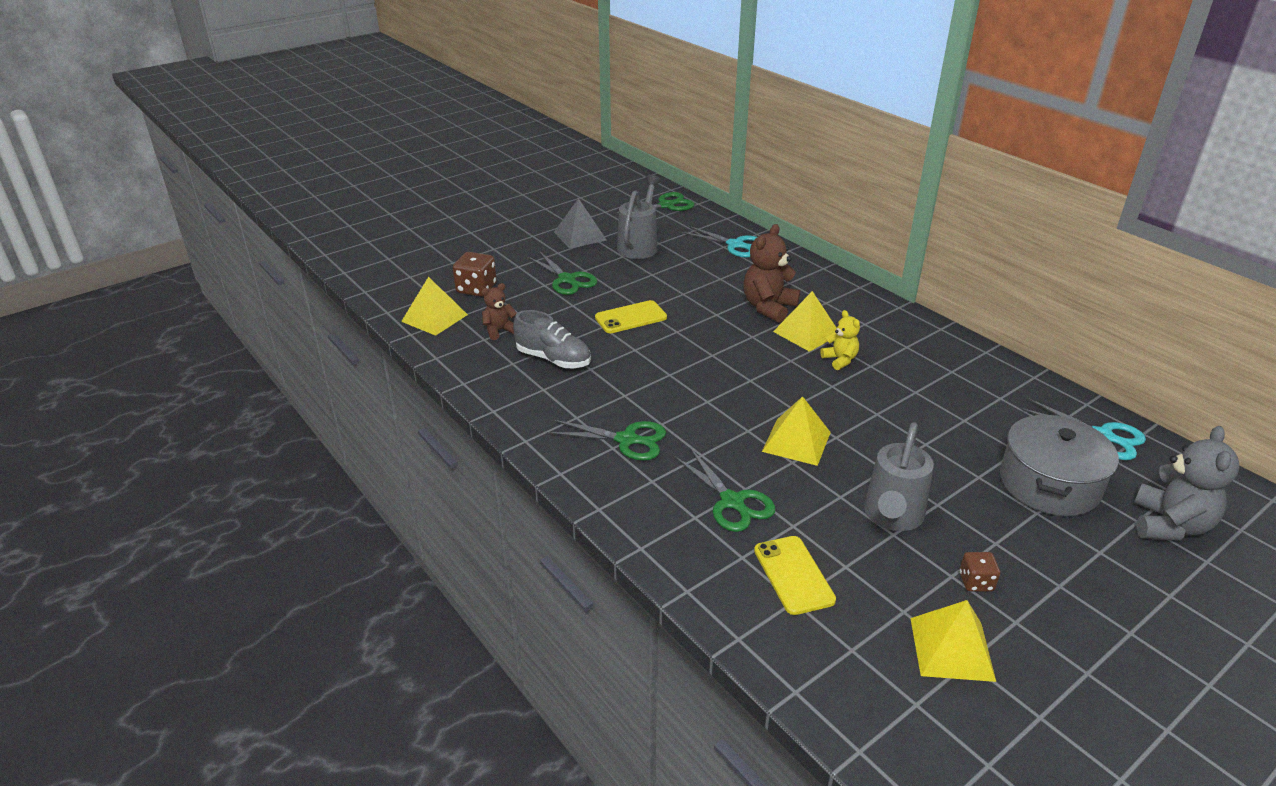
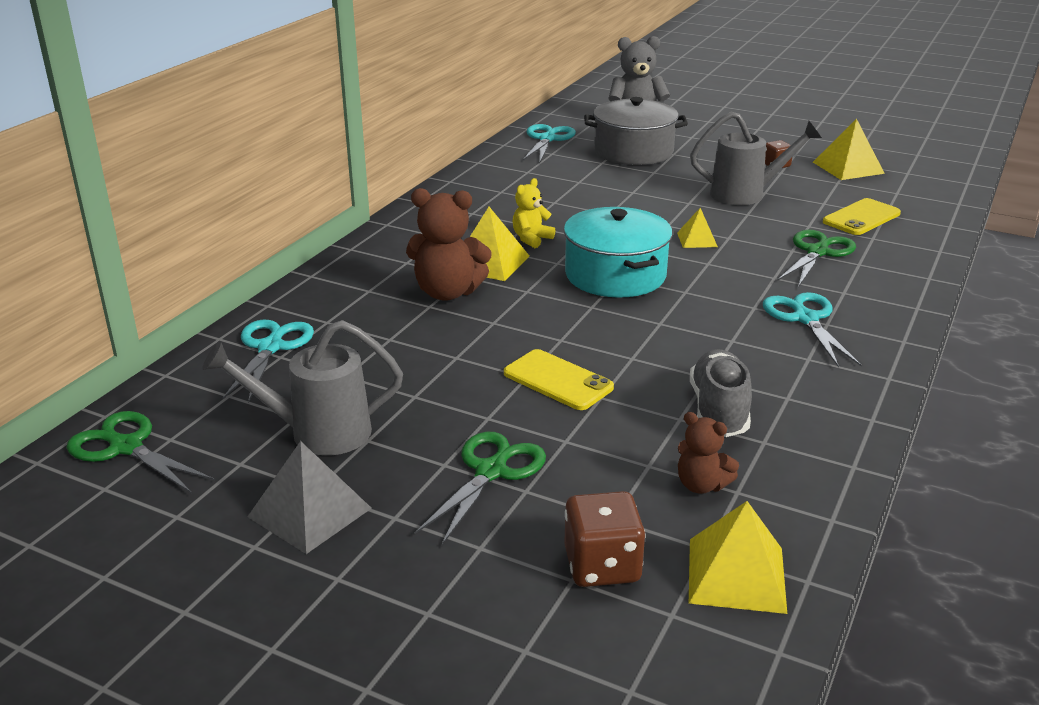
camera: 115 degrees left, 5 degrees down
green scissors [547,420,666,461] -> turquoise scissors [763,292,862,368]
yellow pyramid [762,396,831,466] -> yellow pyramid [677,208,718,248], size x0.60
none -> turquoise pot [564,207,672,298]

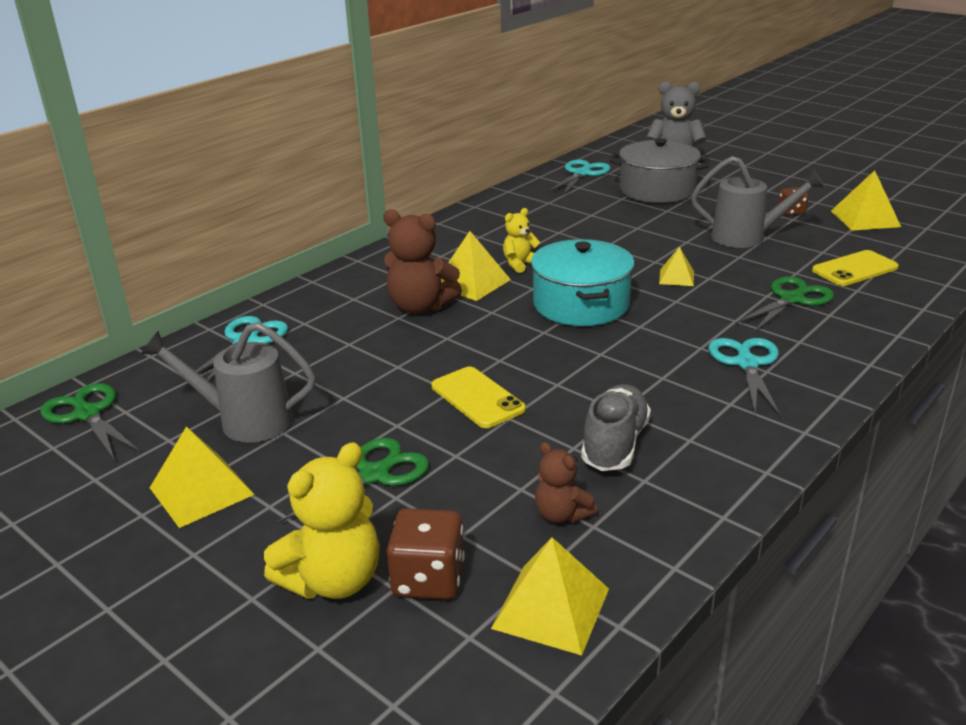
camera: 15 degrees right, 0 degrees up
grey pyramid [247,441,372,554] -> yellow pyramid [150,426,255,528]
none -> yellow teddy bear [264,442,380,599]

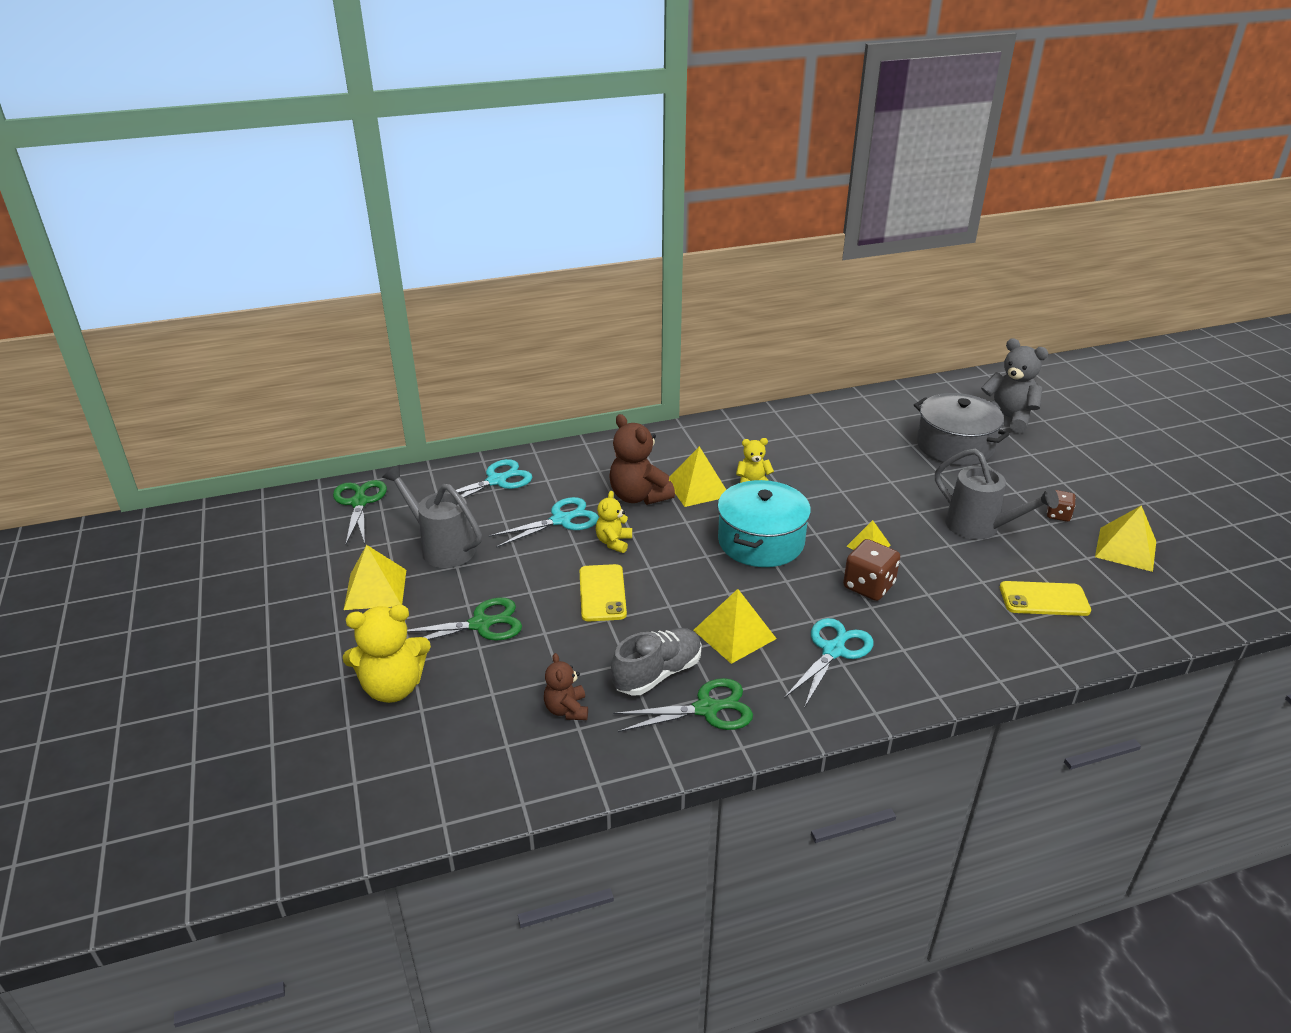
camera: 30 degrees right, 5 degrees up
brown dice [387,508,465,600] -> brown dice moved to [843,539,900,601]
yellow pyramid [491,537,609,655] -> yellow pyramid moved to [693,589,777,664]
turquoise scissors [548,160,610,195] -> turquoise scissors moved to [489,497,599,548]
green scissors [735,276,834,332] -> green scissors moved to [613,678,753,732]
none -> yellow teddy bear [596,491,632,553]

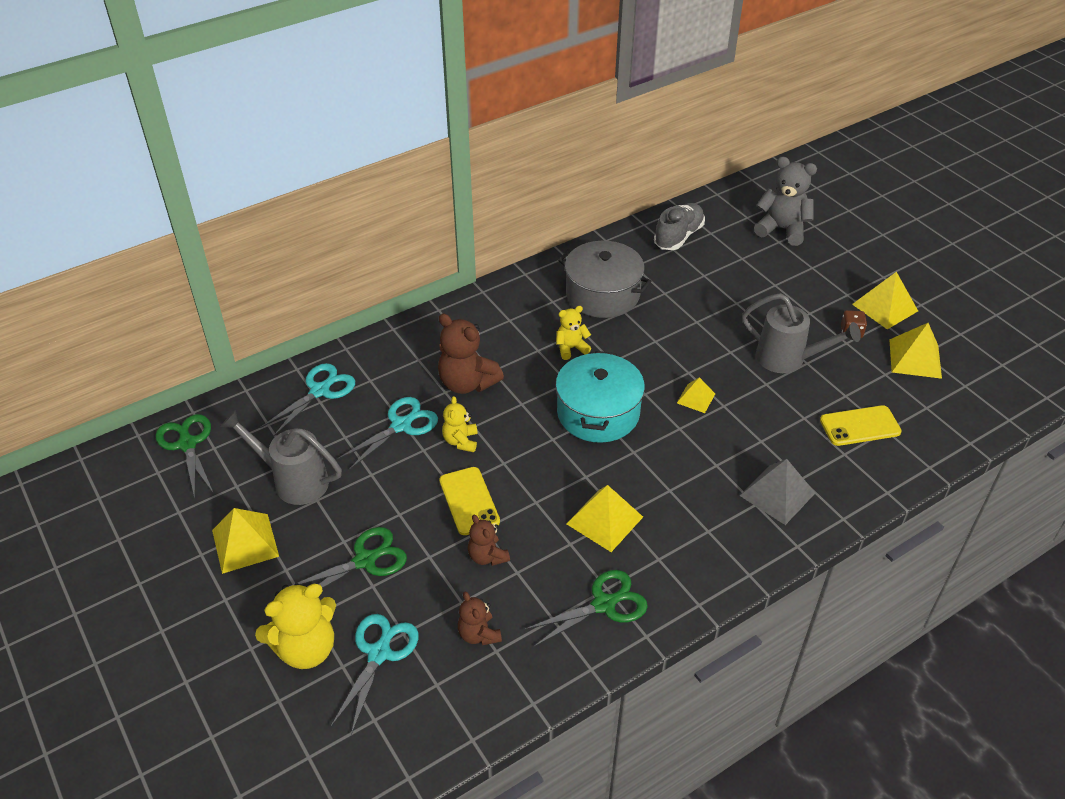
camera: 15 degrees left, 10 degrees up
grey shoe [611,628,701,696] -> grey shoe moved to [654,203,705,250]
yellow pyramid [669,446,726,507] -> yellow pyramid moved to [852,272,918,329]
turquoise scissors [784,618,874,708] -> turquoise scissors moved to [330,614,419,735]
brown dice [843,539,900,601] -> none
grey pot [914,393,1010,466] -> grey pot moved to [558,241,652,318]
none -> brown teddy bear [468,515,510,566]
none -> grey pyramid [740,459,815,525]

